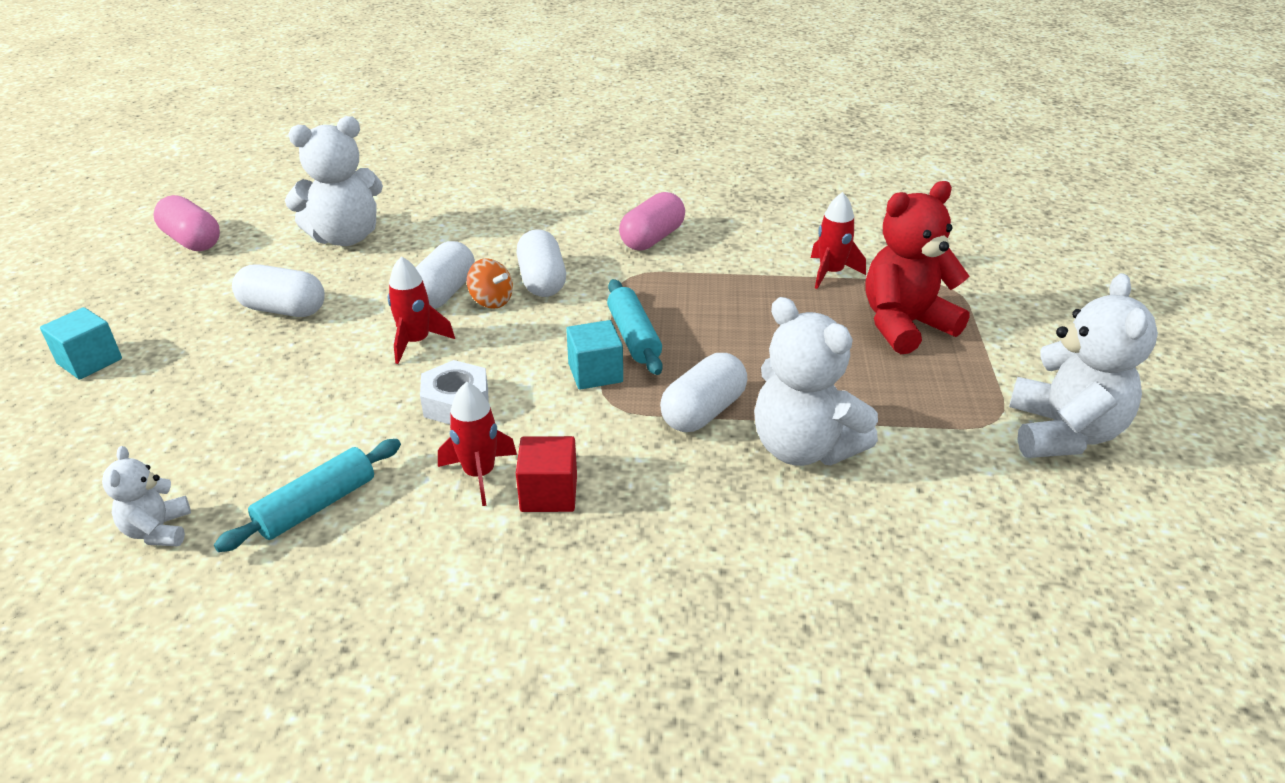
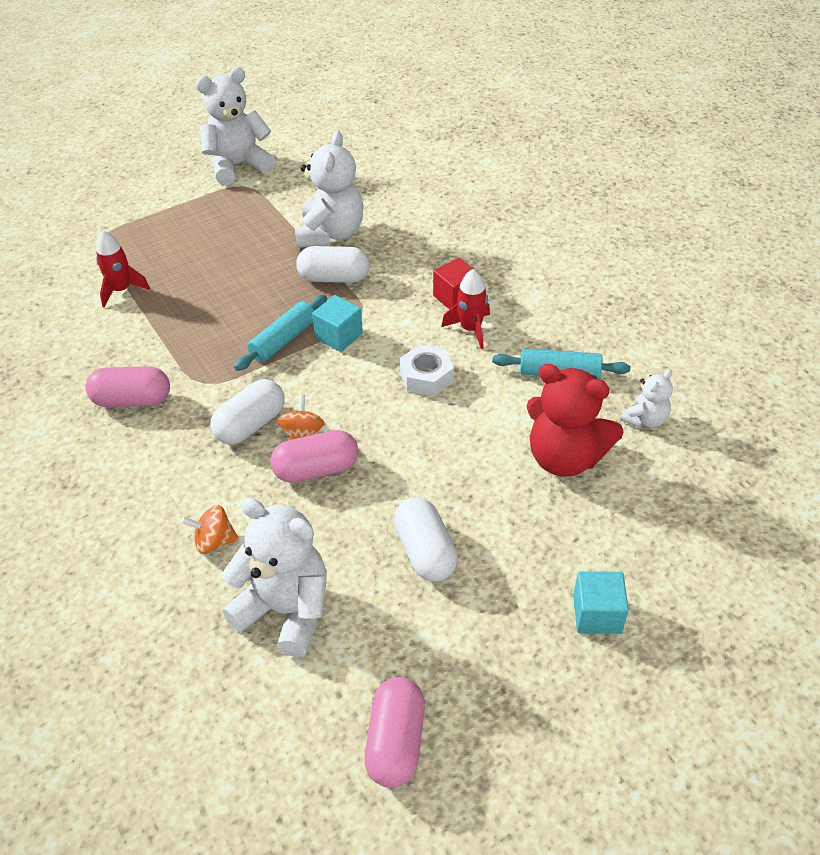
camera: 125 degrees left, 10 degrees up
red rocket [388,256,455,364] -> none
white capsule [415,241,475,309] -> pink capsule [270,430,358,483]
red teddy bear [866,181,970,354] -> red teddy bear moved to [526,364,623,476]
none -> orange spinning top [181,505,239,554]

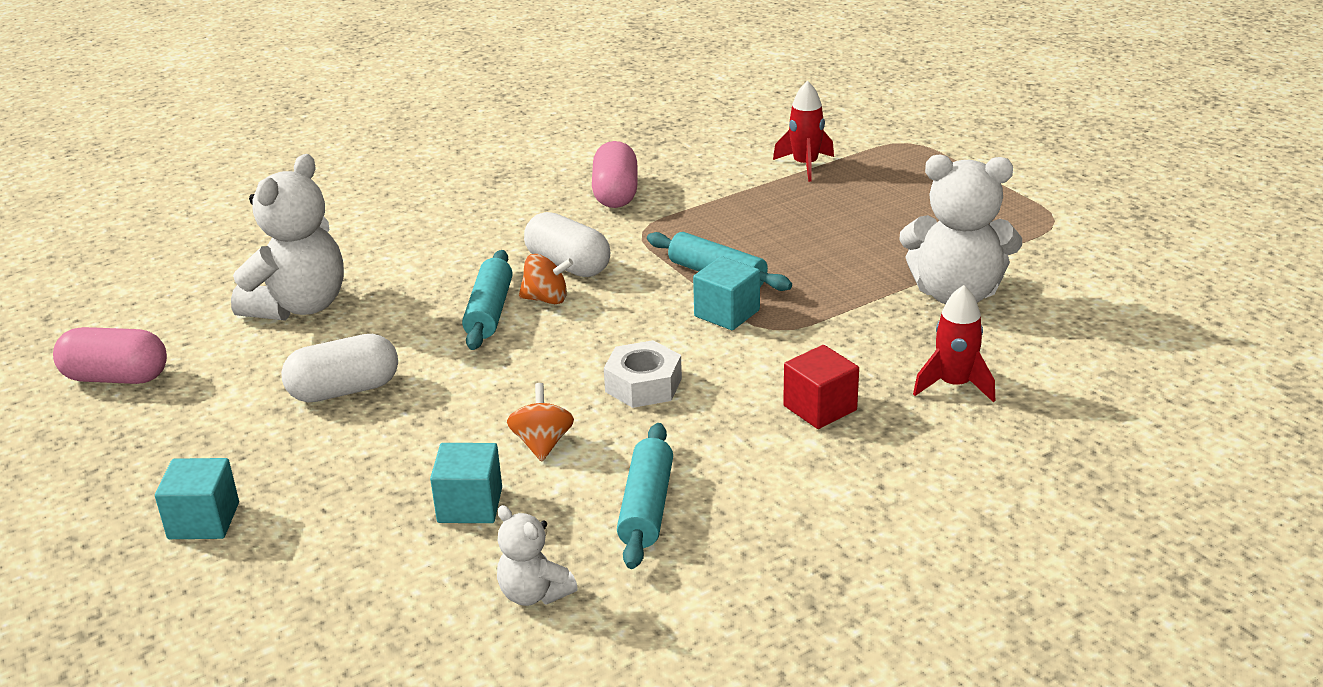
camera: 90 degrees right, 15 degrees down
orange spinning top [181,505,239,554] -> orange spinning top moved to [507,383,574,462]
white teddy bear [195,67,275,185] -> none
pink capsule [270,430,358,483] -> turquoise rolling pin [462,250,513,350]
white capsule [296,246,370,283] -> none
red rocket [441,269,490,349] -> red rocket moved to [913,285,995,402]
red teddy bear [526,364,623,476] -> turquoise cube [430,443,502,523]

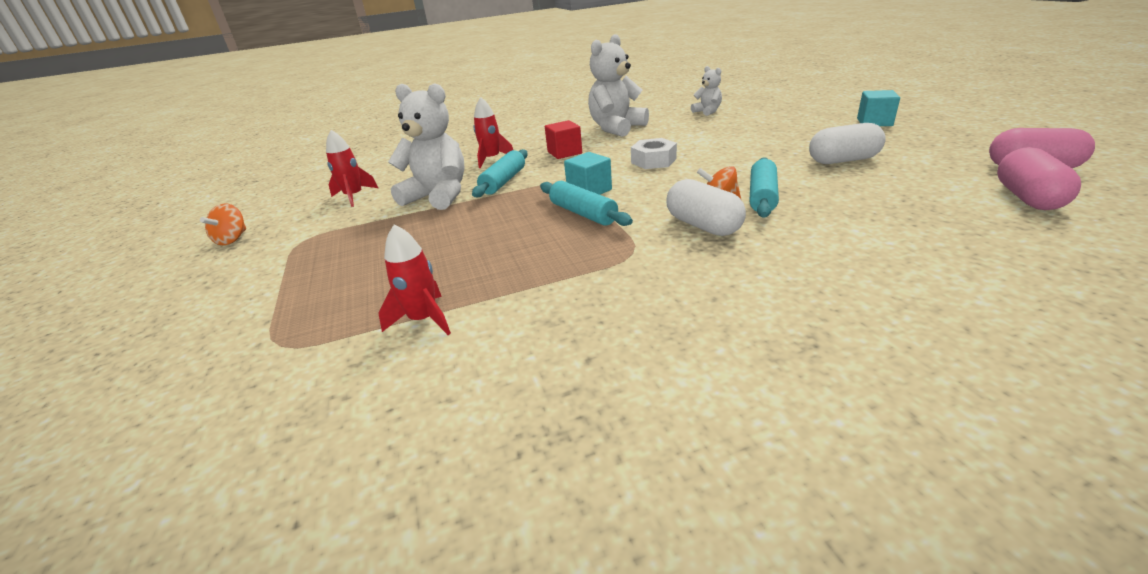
camera: 165 degrees left, 0 degrees up
white teddy bear [231,154,344,321] -> white teddy bear moved to [588,34,649,137]
turquoise cube [430,443,502,523] -> none
orange spinning top [507,383,574,462] -> orange spinning top moved to [200,203,246,245]
pink capsule [592,141,637,208] -> pink capsule moved to [997,147,1081,210]
turquoise rolling pin [617,423,673,569] -> turquoise rolling pin moved to [472,149,528,198]
none -> red rocket [326,130,378,207]

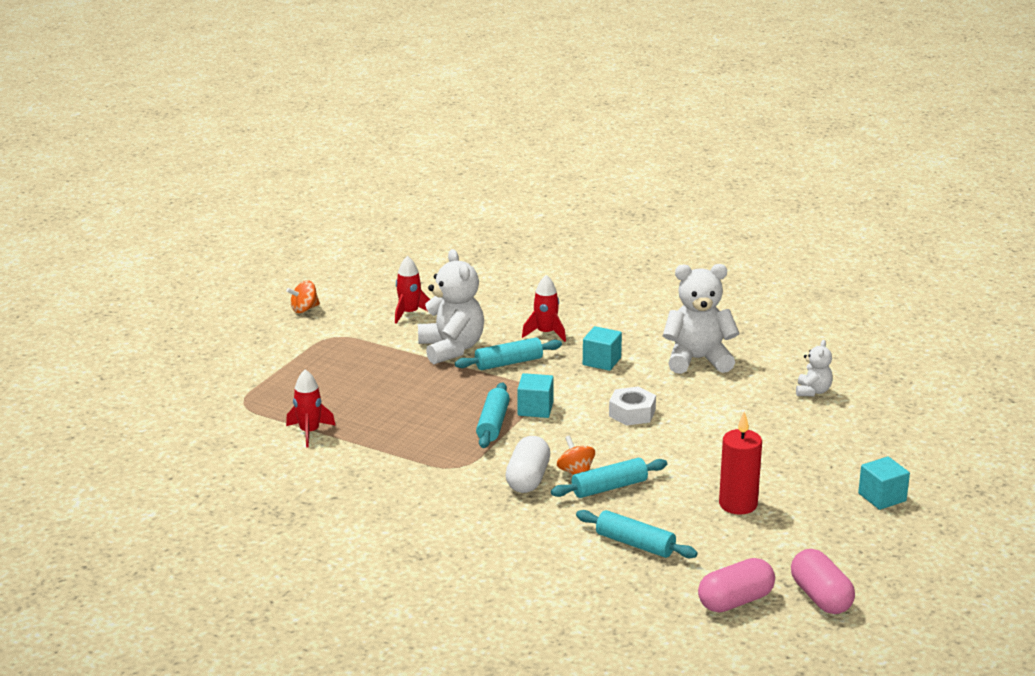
camera: 45 degrees right, 5 degrees down
red cube [545,120,582,159] -> turquoise cube [583,326,622,371]
white capsule [809,123,886,164] -> red candle [719,411,762,515]
none -> turquoise rolling pin [576,510,698,558]

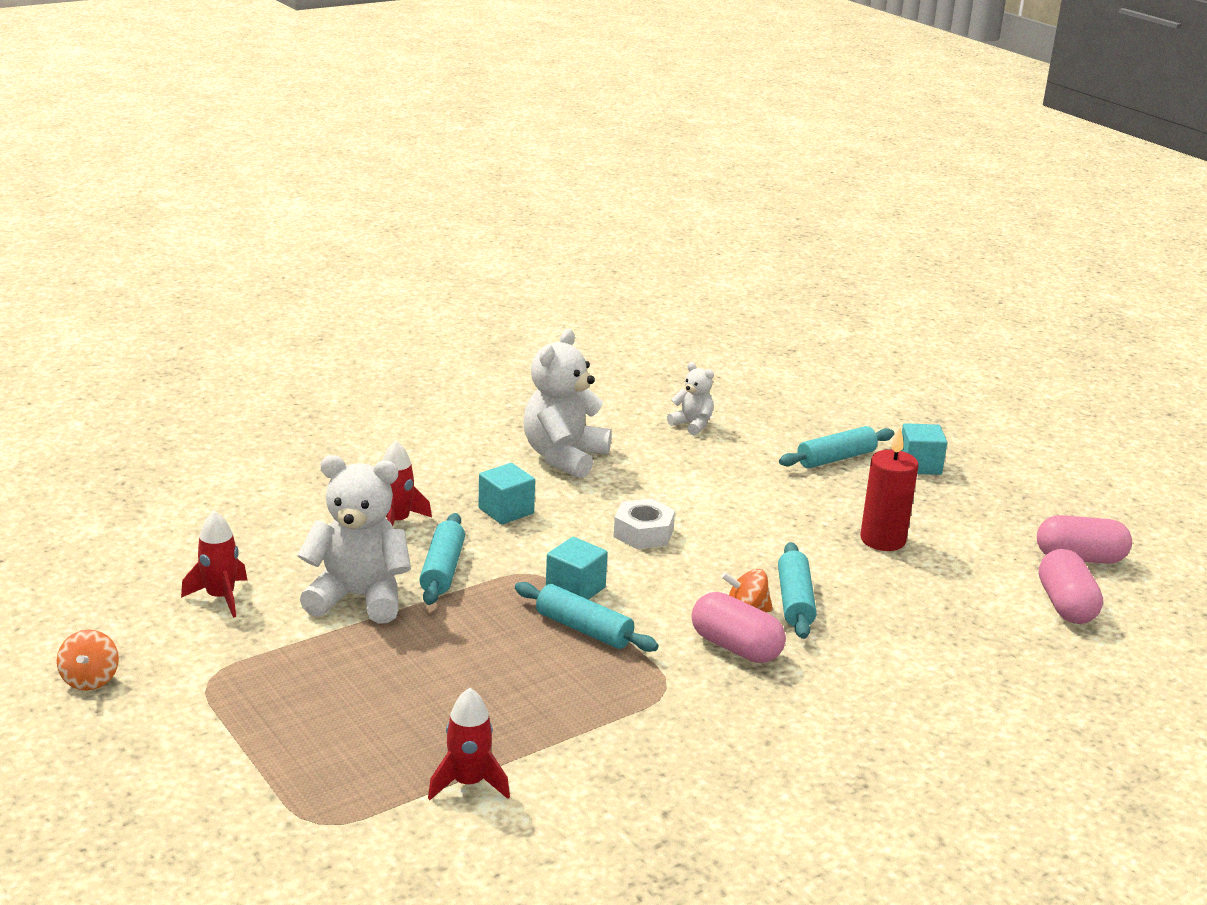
camera: 65 degrees left, 0 degrees up
white capsule [505,436,550,493] -> pink capsule [692,592,786,663]
turquoise rolling pin [576,510,698,558] -> turquoise rolling pin moved to [779,426,894,468]

